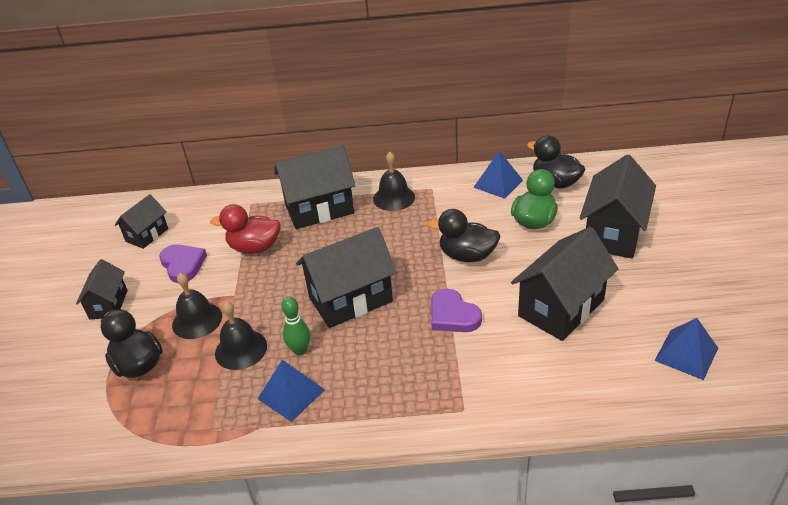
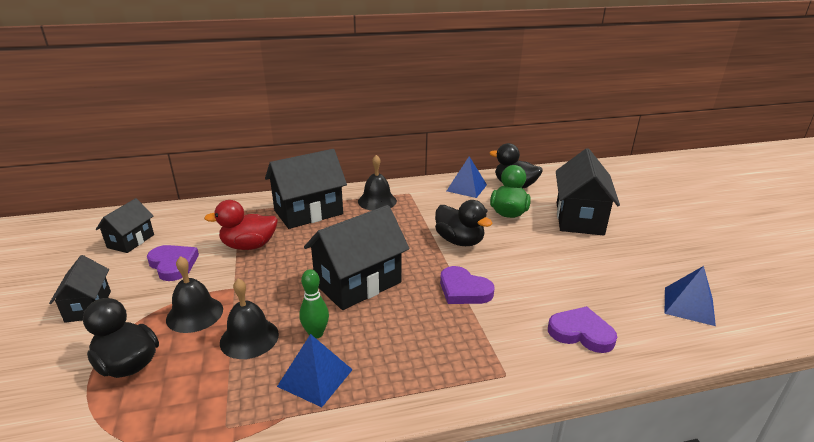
camera: 15 degrees left, 10 degrees down
black duck [428,209,501,262] -> black duck turned 135 degrees counterclockwise [435,200,493,246]
black house [511,227,618,341] -> none
none -> purple heart [548,306,617,353]

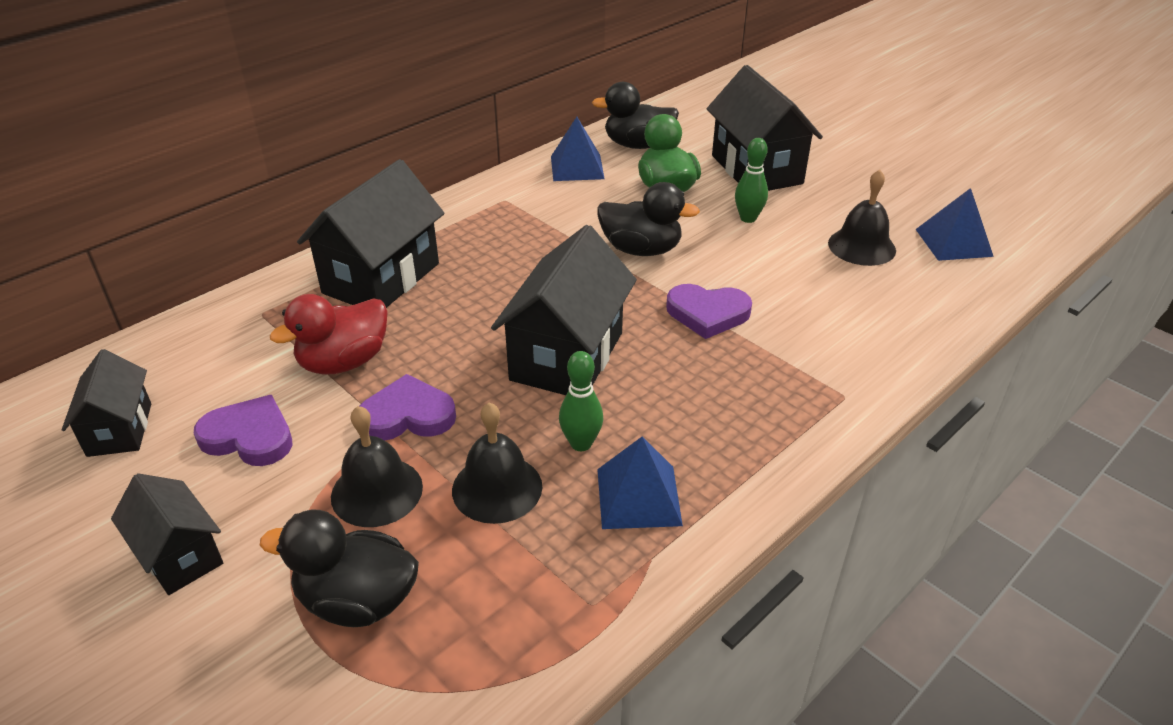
camera: 30 degrees left, 10 degrees up
black bell [358,155,397,211] -> black bell moved to [828,170,896,266]
purple heart [548,306,617,353] -> purple heart moved to [360,374,456,441]
none -> green bowling pin [735,138,768,223]

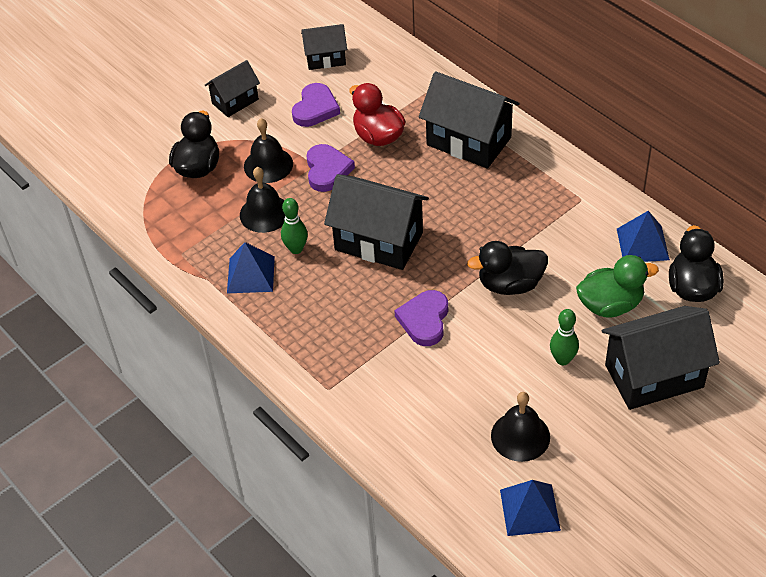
camera: 95 degrees right, 10 degrees up
black duck [597,182,700,256] -> black duck turned 60 degrees clockwise [467,241,548,295]

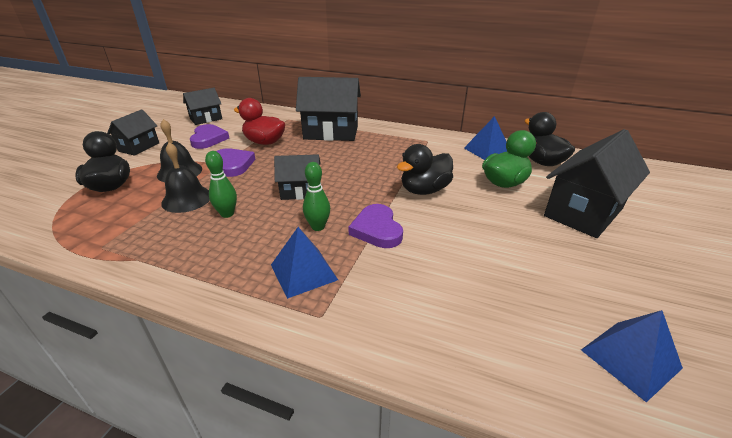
camera: 30 degrees left, 15 degrees down
blue pyramid [227,242,275,293] -> blue pyramid moved to [271,227,338,299]
black house [324,174,429,270] -> black house [274,154,321,200], size x0.57
black bell [491,392,550,462] -> none
green bowling pin [550,309,579,365] -> green bowling pin moved to [303,162,330,231]

